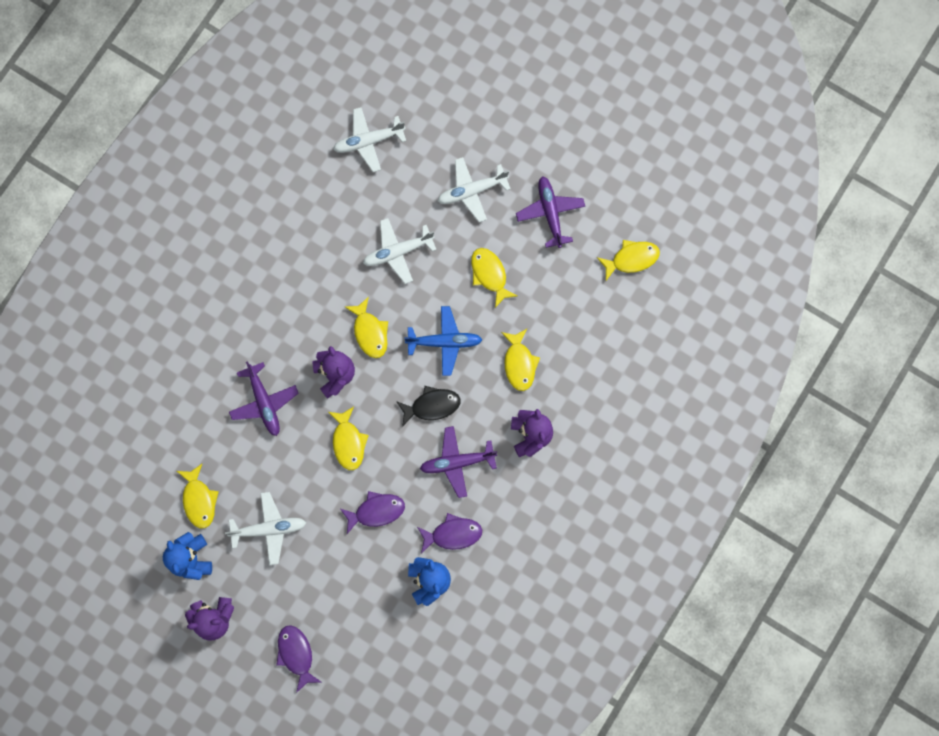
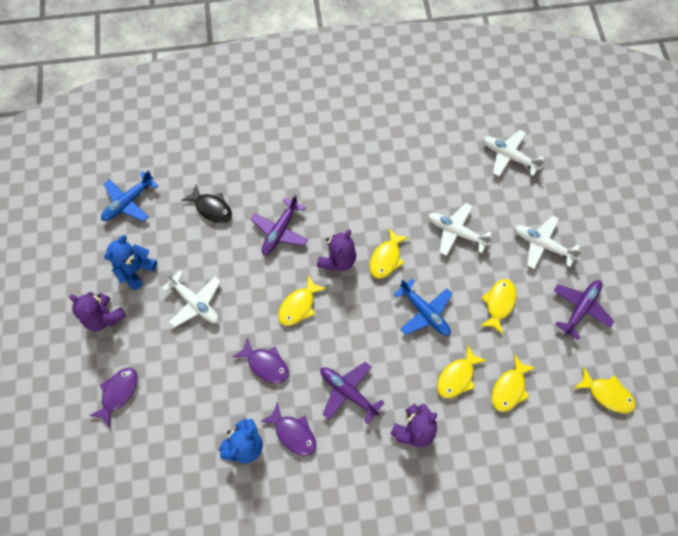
camera: 50 degrees right, 10 degrees down
yellow fish [177,463,219,528] -> yellow fish moved to [492,354,536,412]
black fish [396,386,461,427] -> black fish moved to [182,185,232,223]
none -> blue plane [101,170,158,222]

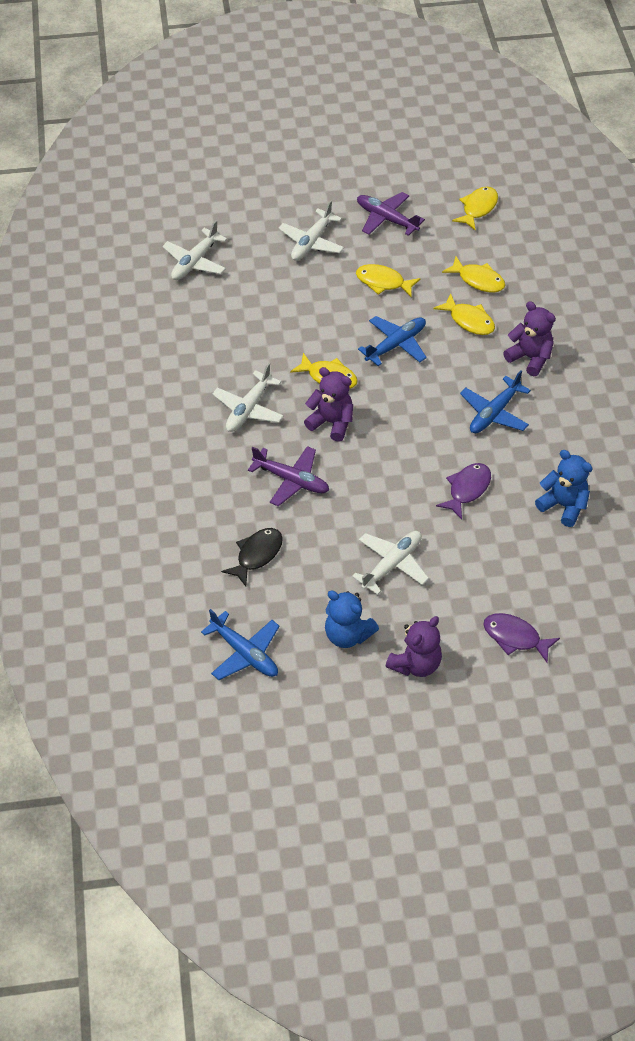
camera: 90 degrees left, 15 degrees down
purple fish [260,402,316,456] -> none
yellow fish [278,275,327,326] -> none
purple plane [320,362,385,424] -> blue plane [460,370,531,433]
white plane [428,203,493,256] -> white plane moved to [212,363,284,432]

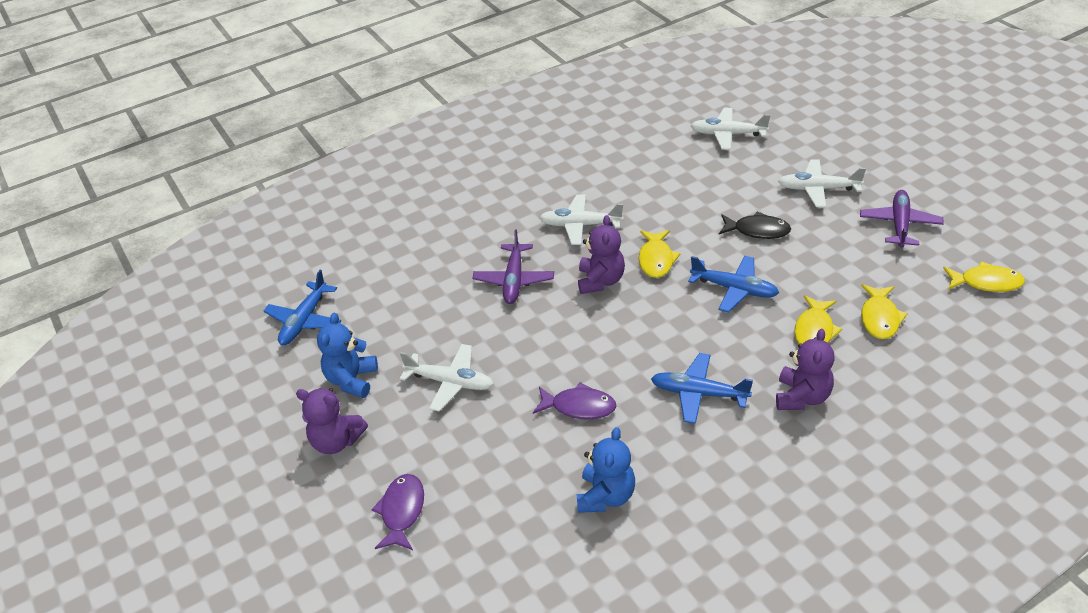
camera: 70 degrees right, 10 degrees down
black fish [221,528,283,587] -> black fish moved to [719,212,791,239]
yellow fish [356,264,421,298] -> none

